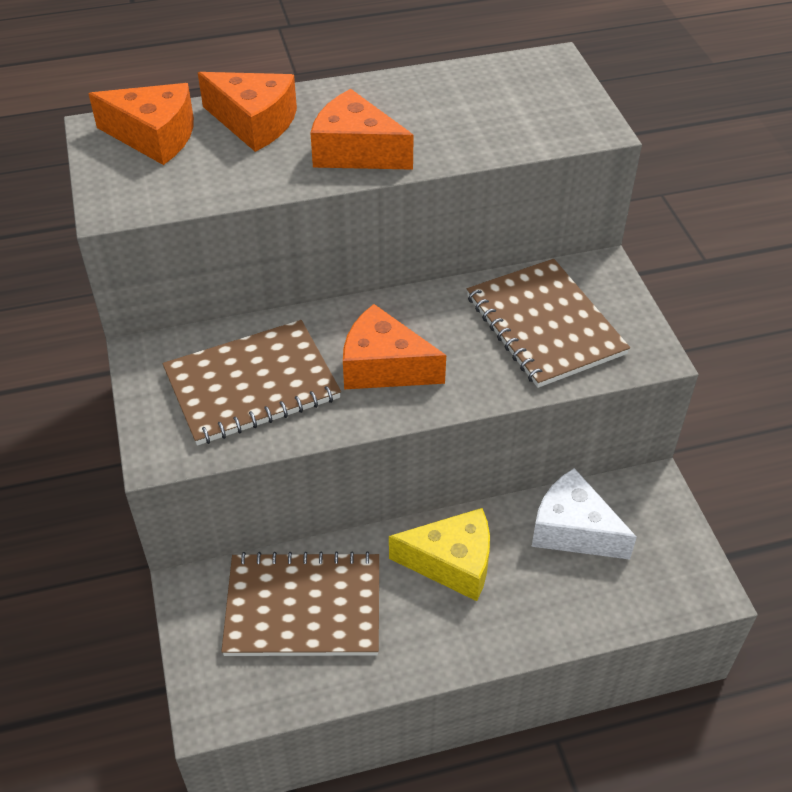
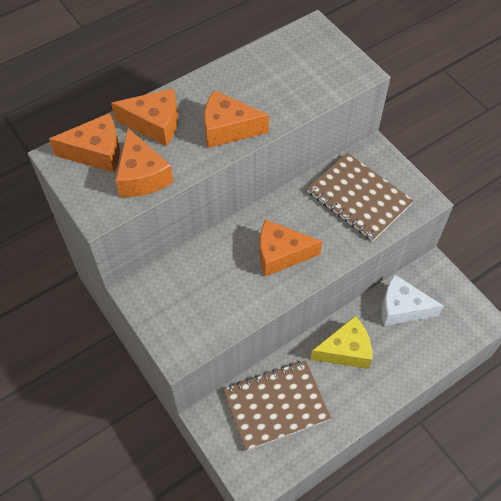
camera: 20 degrees left, 10 degrees up
brown notebook [162,320,341,446] -> none
none -> orange cheese [115,128,173,197]

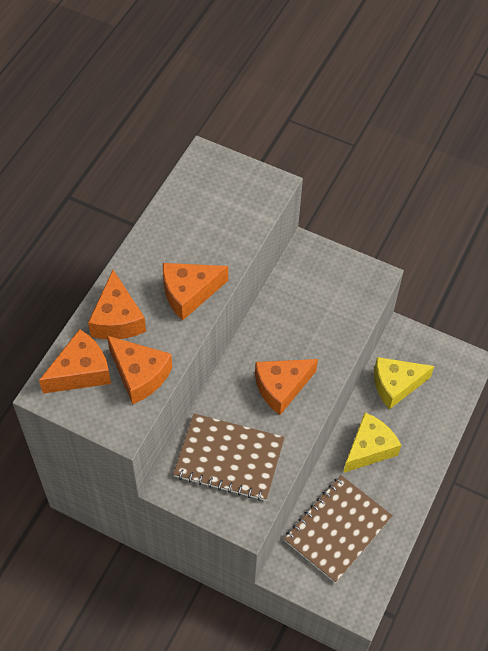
camera: 30 degrees left, 0 degrees up
orange cheese [111,88,178,146] -> orange cheese turned 105 degrees clockwise [88,270,146,339]
brown notebook [307,153,414,241] -> brown notebook moved to [173,414,285,501]
white cheese [382,274,443,326] -> yellow cheese [374,357,434,410]

